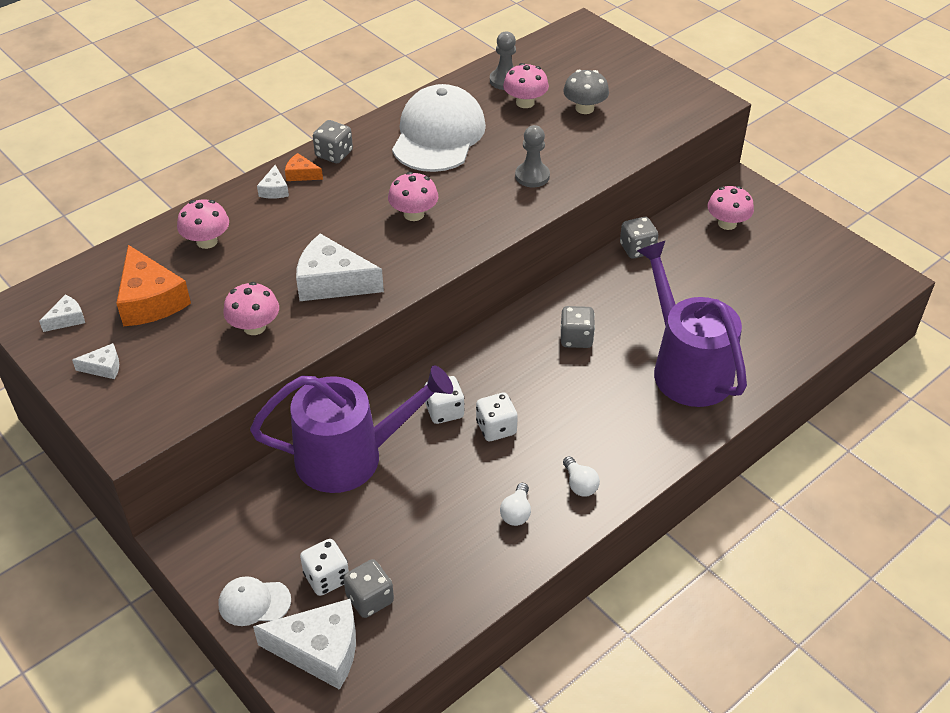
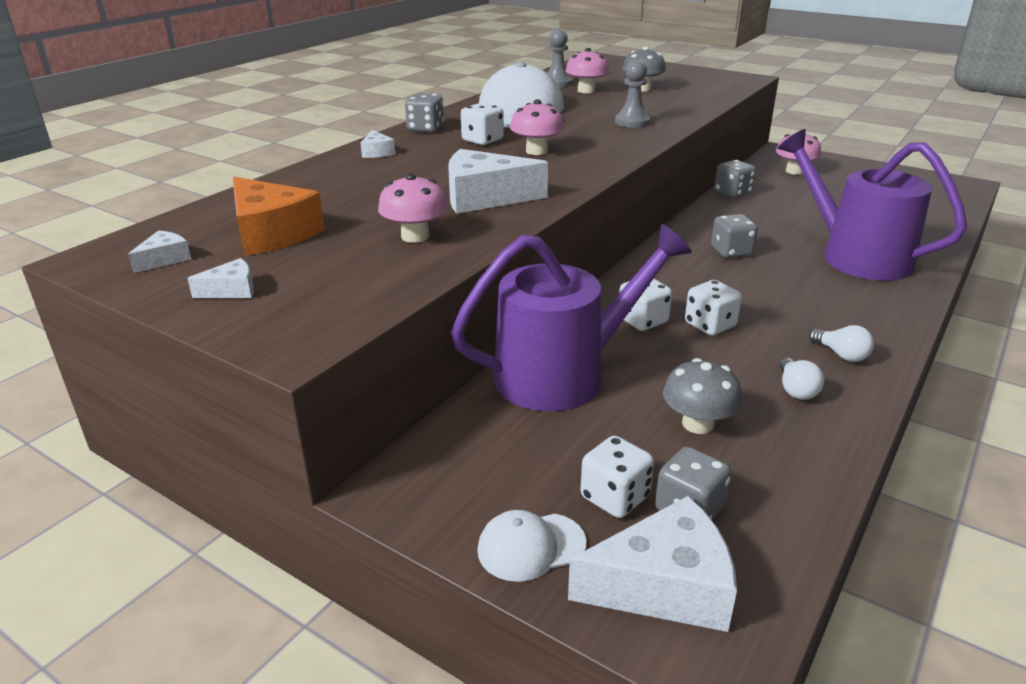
camera: 15 degrees left, 15 degrees down
pink mushroom [177,199,229,249] -> none
orange cheese [285,153,323,181] -> none
none -> white dice [461,103,504,145]
none -> grey mushroom [663,358,742,434]

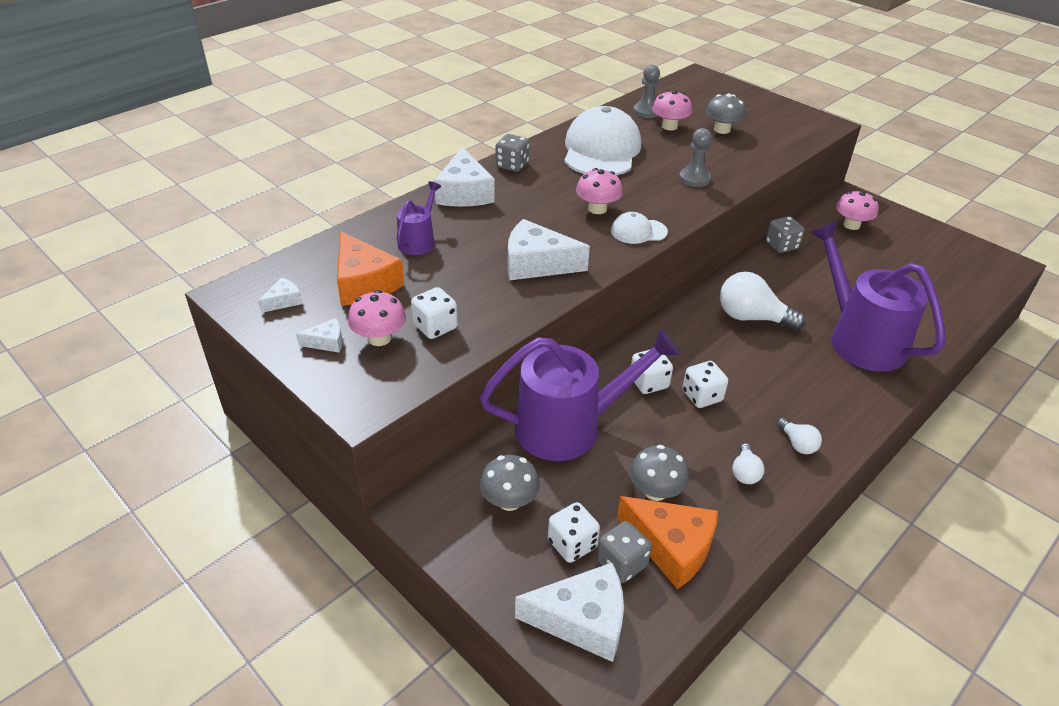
camera: 10 degrees right, 10 degrees up
white cheese [360,130,395,158] -> white cheese [434,147,495,207], size x2.09
pink mushroom [378,173,448,243] -> pink mushroom moved to [348,290,406,346]
white dice [461,103,504,145] -> white dice moved to [411,287,458,339]
white cap [477,510,586,582] -> white cap moved to [611,212,668,244]
grey dice [711,214,758,258] -> white light bulb [720,272,806,331]
none -> purple watering can [397,181,442,255]
none -> grey mushroom [480,455,540,511]
none -> orange cheese [617,496,718,589]

